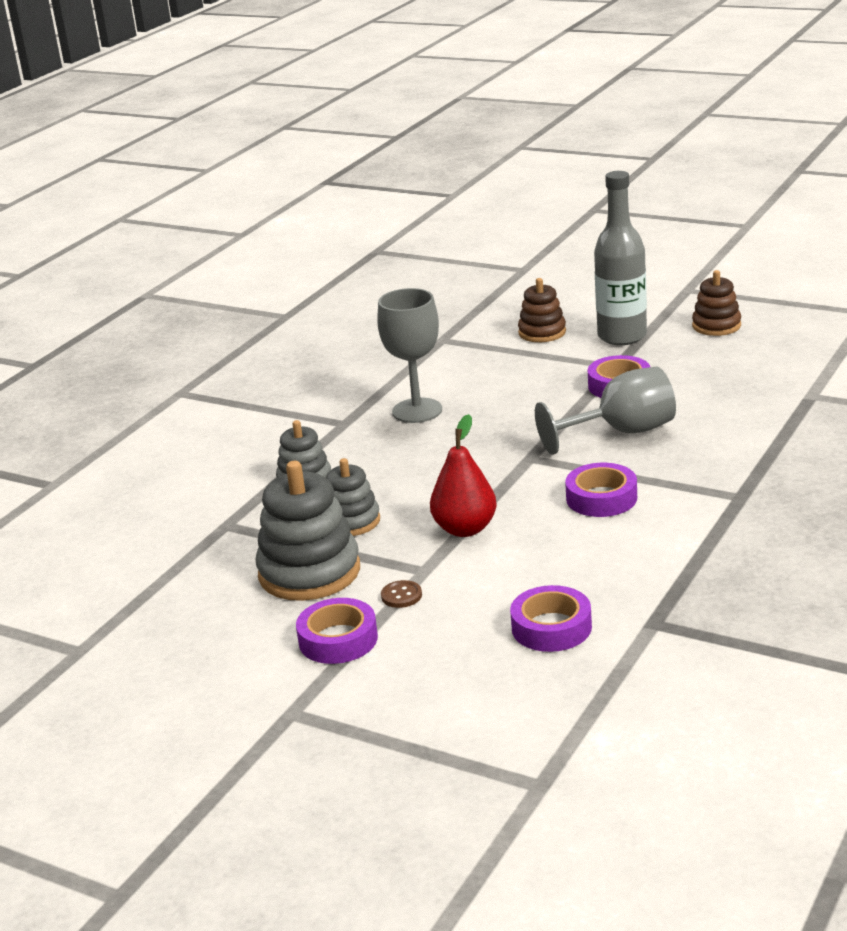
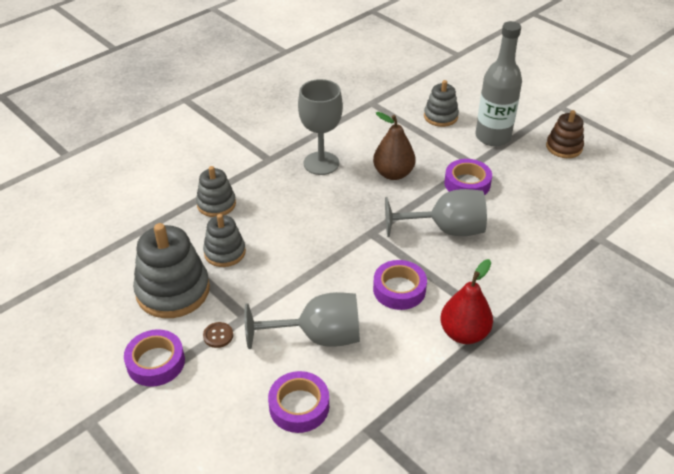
camera: 15 degrees right, 15 degrees up
red pear [430,414,497,537] -> red pear moved to [440,259,493,344]
brown stacking toy [518,278,566,342] -> grey stacking toy [424,80,459,127]
none -> grey goblet [244,292,360,349]
none -> brown pear [373,112,416,180]

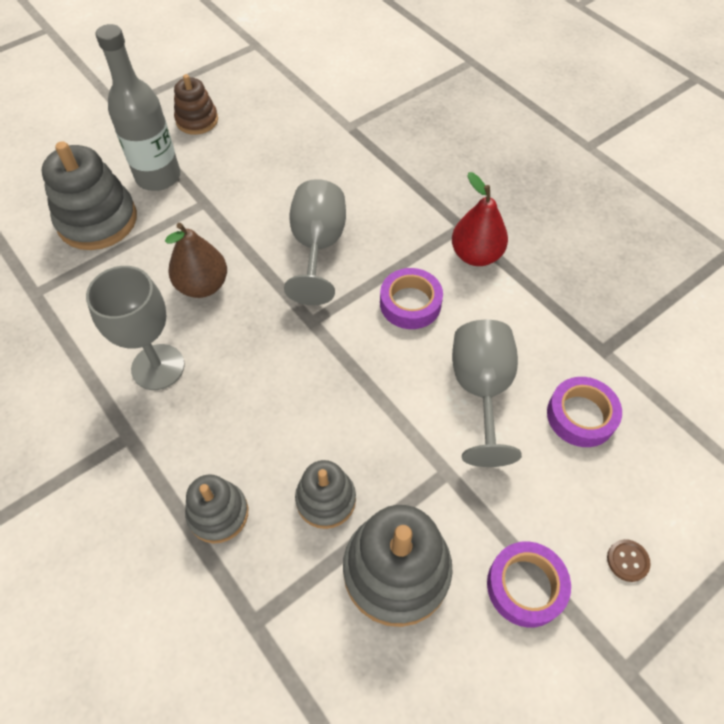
camera: 85 degrees left, 15 degrees up
brown button [203,322,233,348] -> brown button moved to [607,539,651,582]
grey stacking toy [424,80,459,127] -> grey stacking toy [42,141,137,250], size x1.69
purple tape [444,159,492,195] -> none

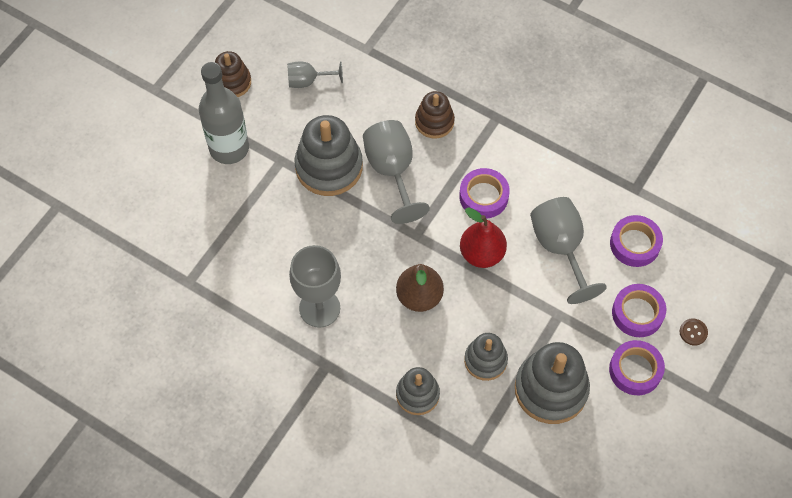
camera: 20 degrees left, 5 degrees up
grey stacking toy [42,141,137,250] -> grey stacking toy moved to [294,115,363,196]
brown pear [165,223,227,298] -> brown pear moved to [396,264,444,312]
red pear [452,172,508,266] -> red pear moved to [460,207,507,268]
none -> grey goblet [287,61,343,88]
none -> brown stacking toy [415,91,455,138]
none -> purple tape [612,284,666,337]

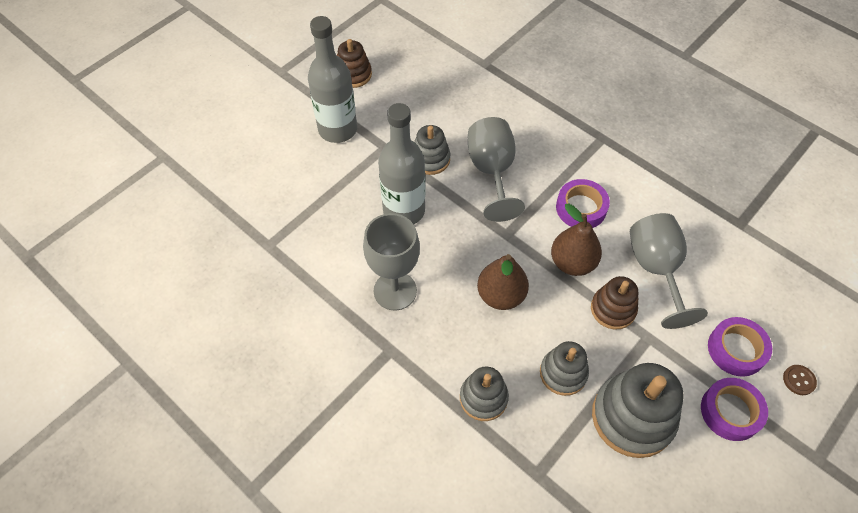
camera: 10 degrees right, 5 degrees down
grey goblet [287,61,343,88] -> none
grey stacking toy [294,115,363,196] -> grey stacking toy [414,125,450,175], size x0.59
brown stacking toy [415,91,455,138] -> brown stacking toy moved to [591,276,639,330]
red pear [460,207,507,268] -> brown pear [551,203,602,276]
purple tape [610,215,663,267] -> none
none -> grey bottle [378,103,425,224]

